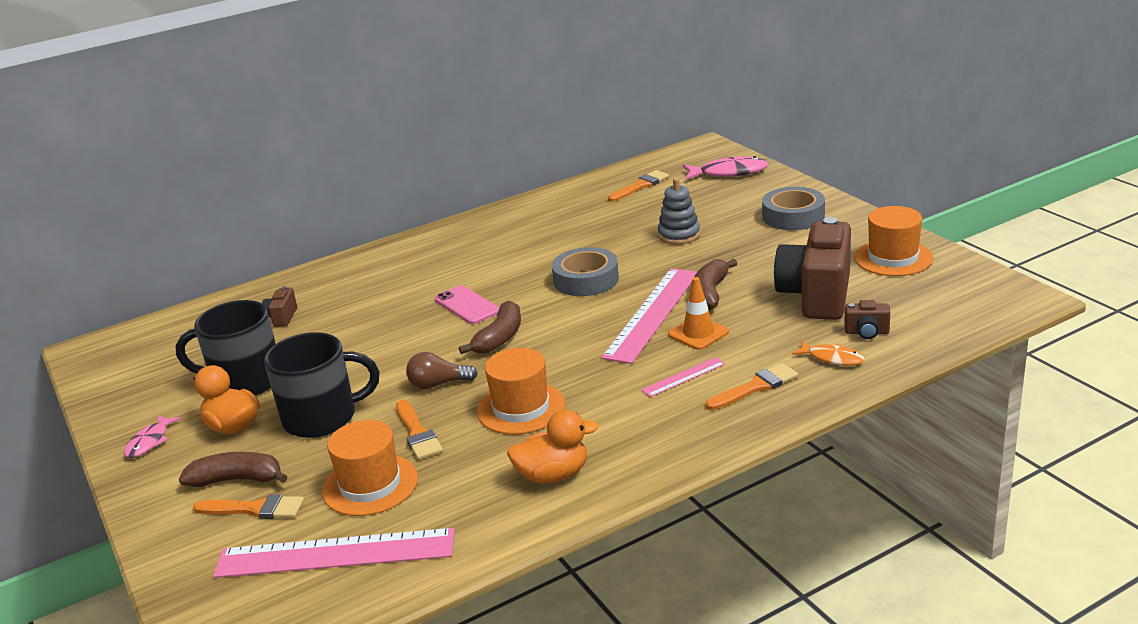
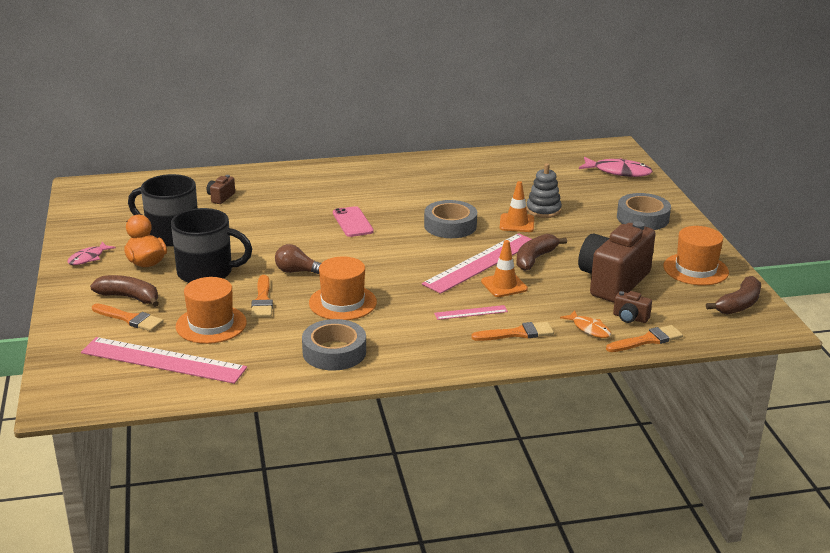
camera: 15 degrees right, 0 degrees up
brown banana [459,300,521,354] -> brown banana moved to [706,276,761,315]
orange duck [507,410,599,484] -> grey tape [302,319,366,371]
orange brush [608,170,669,202] -> orange brush moved to [606,325,683,352]
none -> orange traffic cone [500,181,534,232]

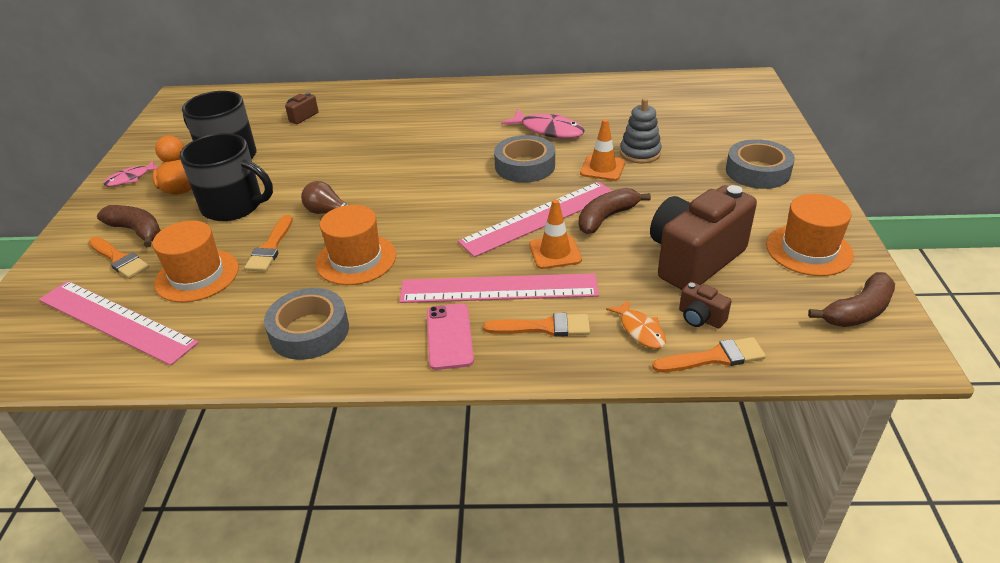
camera: 15 degrees right, 10 degrees up
pink phone [333,206,374,237] -> pink phone moved to [427,303,474,370]
pink ruler [434,305,508,320] -> pink ruler [399,273,599,303], size x2.17
pink fish [579,157,653,177] -> pink fish moved to [501,109,585,138]

